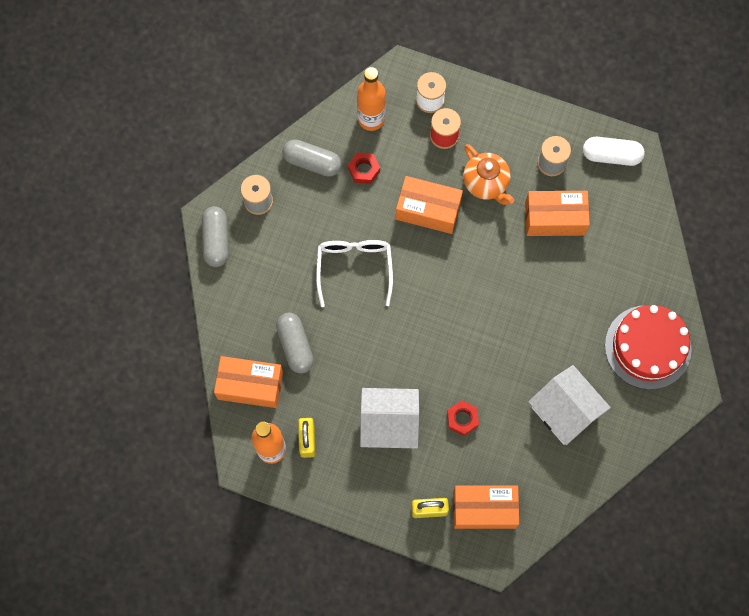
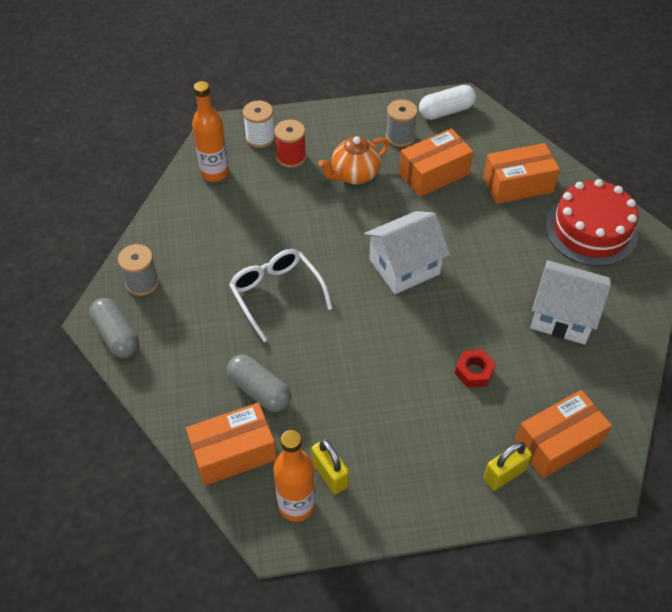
camera: 30 degrees left, 20 degrees down
grey capsule [282,139,342,177] -> none
red nut [348,152,380,184] -> none
white house [360,388,419,448] -> white house moved to [364,211,450,294]
orange box [396,176,463,234] -> orange box moved to [483,143,560,204]
orange teapot [463,144,514,205] -> orange teapot turned 120 degrees clockwise [318,136,389,185]

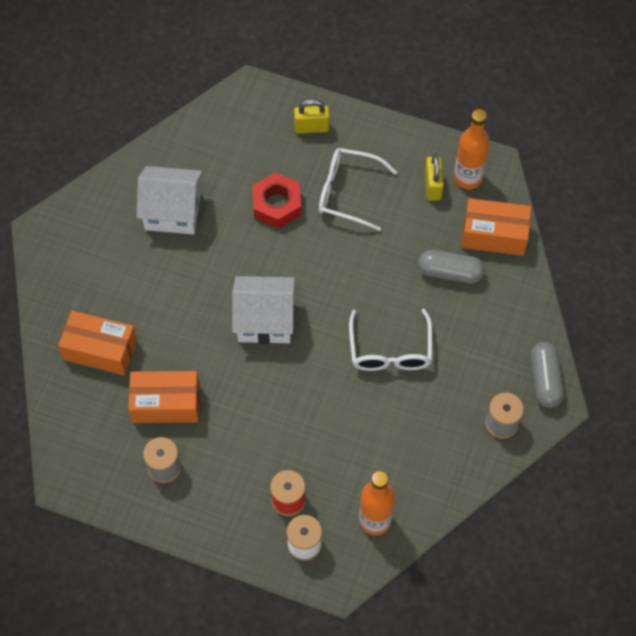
camera: 150 degrees left, 10 degrees up
grey capsule [227,355,291,412] -> grey capsule turned 60 degrees counterclockwise [418,250,485,283]
orange teapot [318,136,389,185] -> none
white capsule [419,85,476,120] -> none
red nut [455,350,496,387] -> red nut [252,172,301,229], size x1.57
orange box [515,390,612,478] -> none
white house [530,260,611,345] -> white house turned 45 degrees counterclockwise [137,166,202,235]
red cake [545,179,638,266] -> none
none -> white glasses [319,148,397,231]

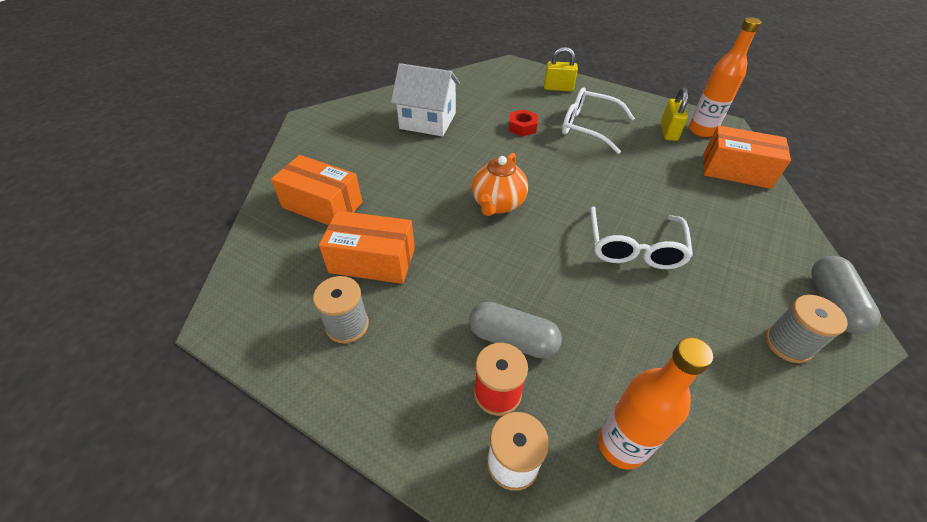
camera: 10 degrees right, 15 degrees down
white house [232,276,295,344] -> orange teapot [472,153,528,216]
red nut [252,172,301,229] -> red nut [508,109,538,136], size x0.64
grey capsule [418,250,485,283] -> grey capsule moved to [469,302,562,359]

